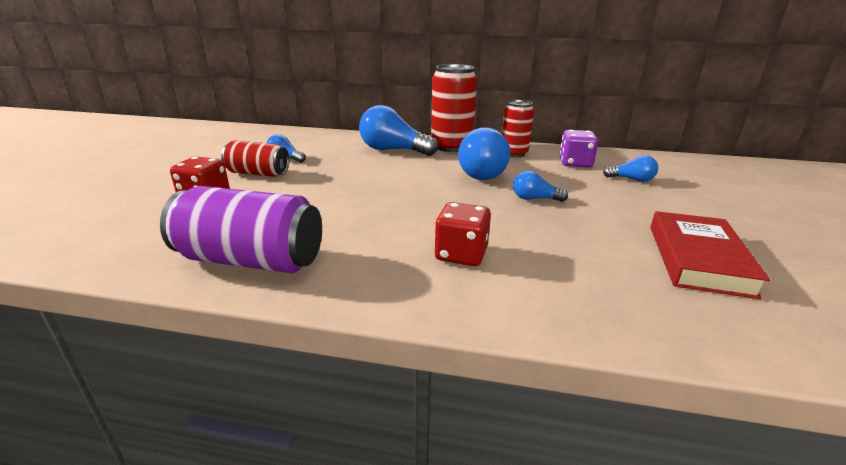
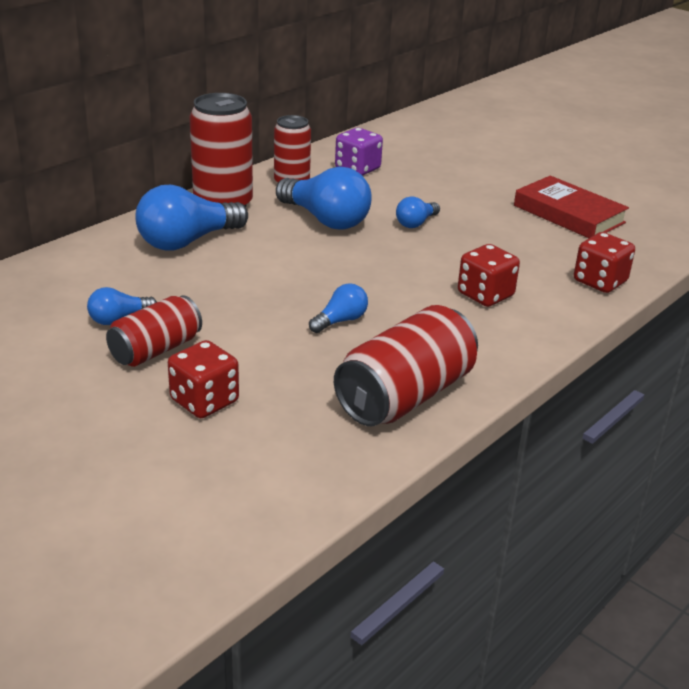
camera: 60 degrees left, 5 degrees up
purple can [160,186,322,273] -> red can [334,305,478,427]
blue light bulb [603,155,658,182] -> blue light bulb moved to [309,283,368,333]
none -> red dice [574,232,635,293]

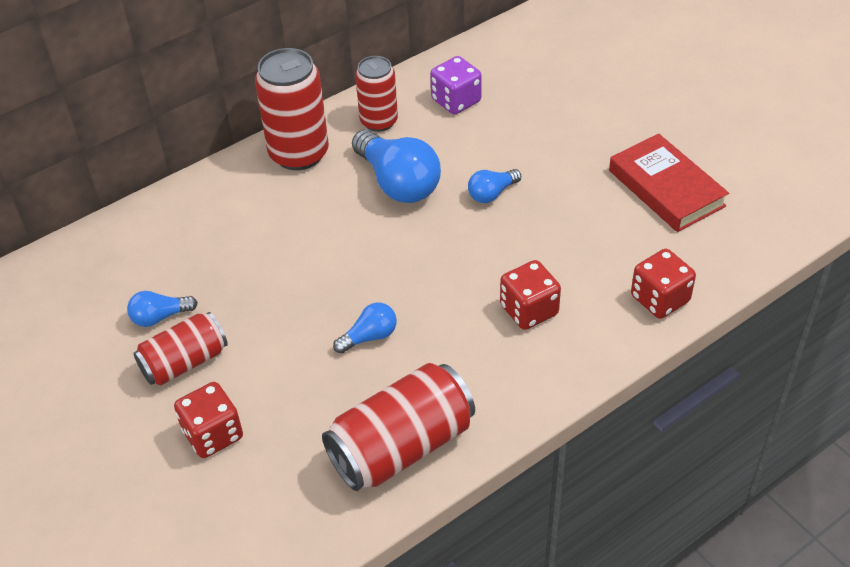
camera: 15 degrees right, 15 degrees up
blue light bulb [135,185,248,250] -> none

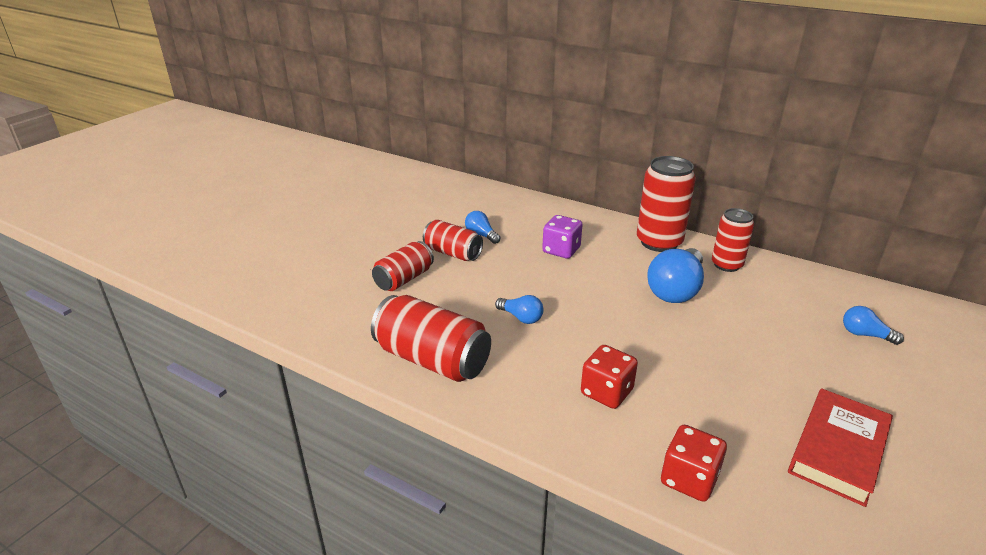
camera: 65 degrees right, 15 degrees down
red dice [174,382,243,458] -> red can [372,241,434,291]
purple dice [430,56,482,115] -> purple dice moved to [542,215,583,259]
blue light bulb [468,169,521,203] -> blue light bulb moved to [843,306,904,345]

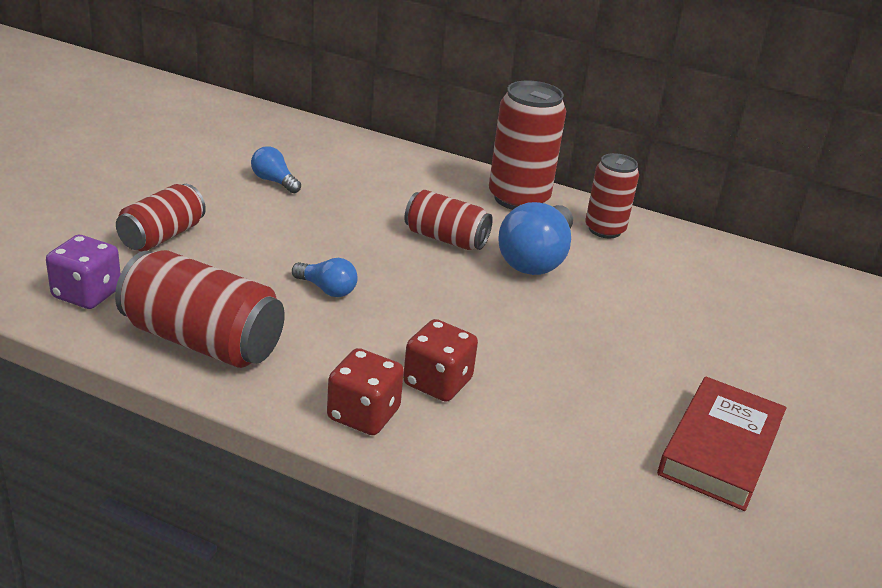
camera: 10 degrees left, 0 degrees up
red can [423,220,483,261] -> red can moved to [404,190,493,250]
purple dice [542,215,583,259] -> purple dice moved to [46,235,121,309]
red dice [661,425,727,502] -> red dice moved to [327,348,404,435]
blue light bulb [843,306,904,345] -> none

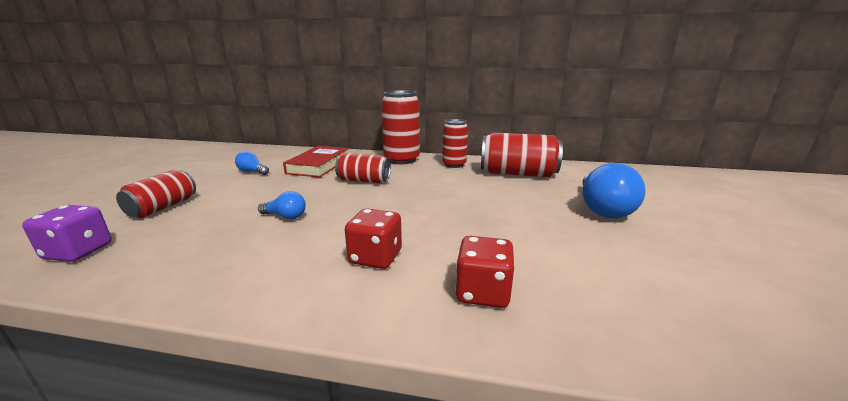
camera: 10 degrees left, 10 degrees down
red can [115,250,285,368] -> red can moved to [481,133,563,177]
red dice [327,348,404,435] -> red dice moved to [455,236,514,308]
blue light bulb [498,202,573,275] -> blue light bulb moved to [583,163,645,219]
red book [657,377,787,511] -> red book moved to [283,146,349,177]

